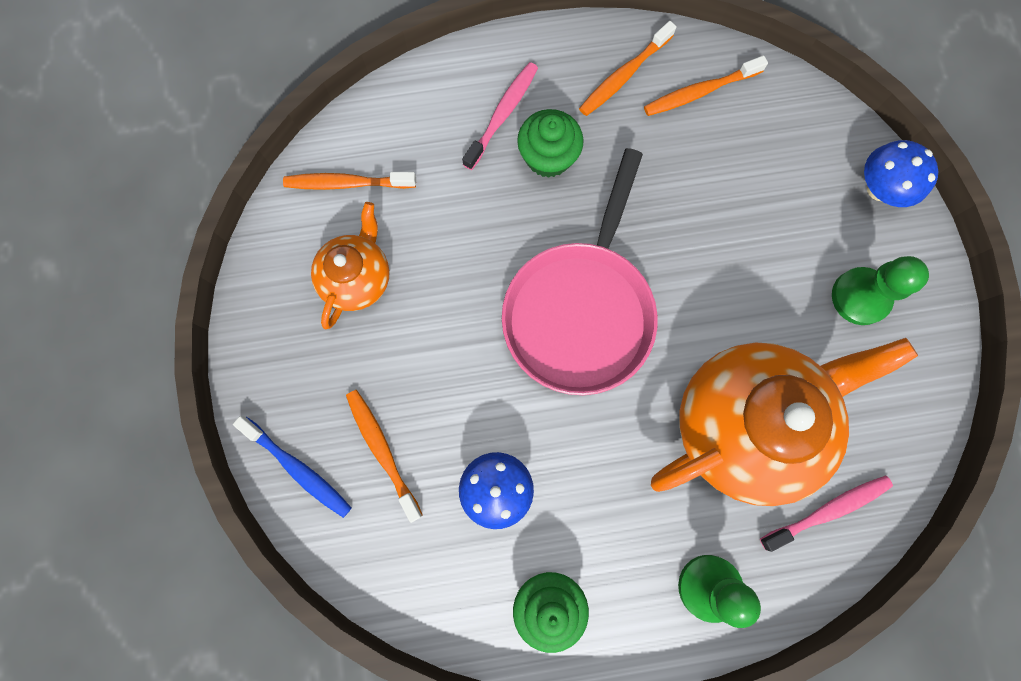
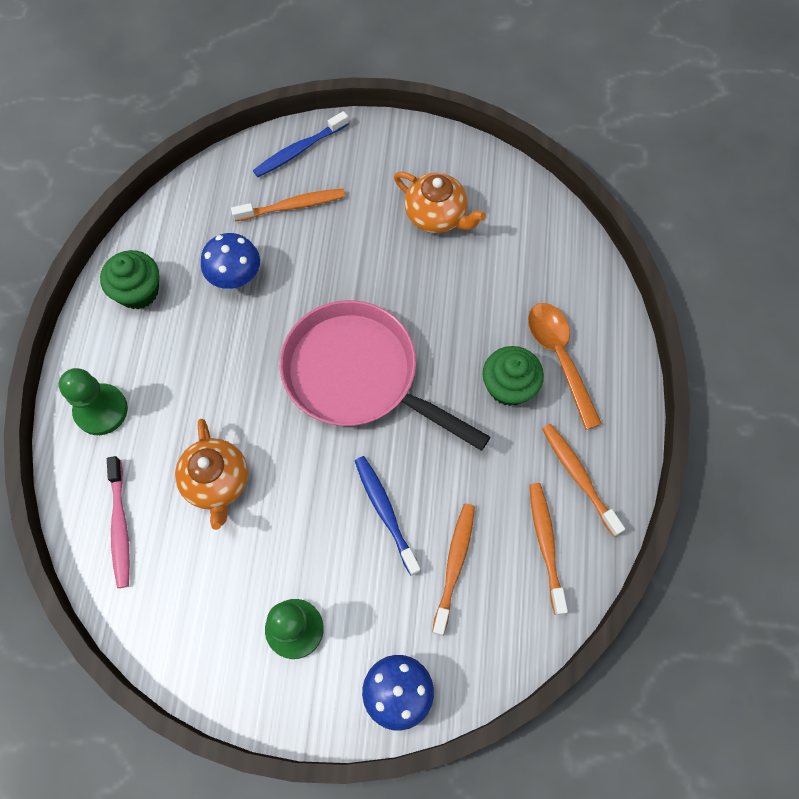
camera: 105 degrees right, 10 degrees down
orange toothbrush [283,172,416,190] -> orange toothbrush moved to [432,504,475,636]
pink toothbrush [462,62,538,170] -> orange spoon [528,303,602,430]
orange teapot [651,338,918,506] -> orange teapot [175,419,248,530], size x0.52
none -> blue toothbrush [355,456,421,576]

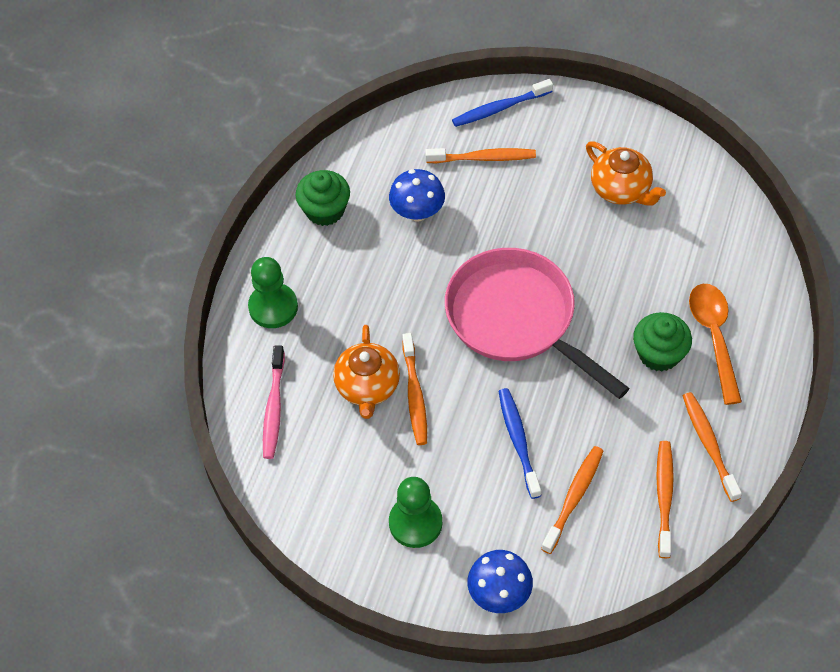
camera: 15 degrees right, 10 degrees down
none -> orange toothbrush [402,333,427,445]

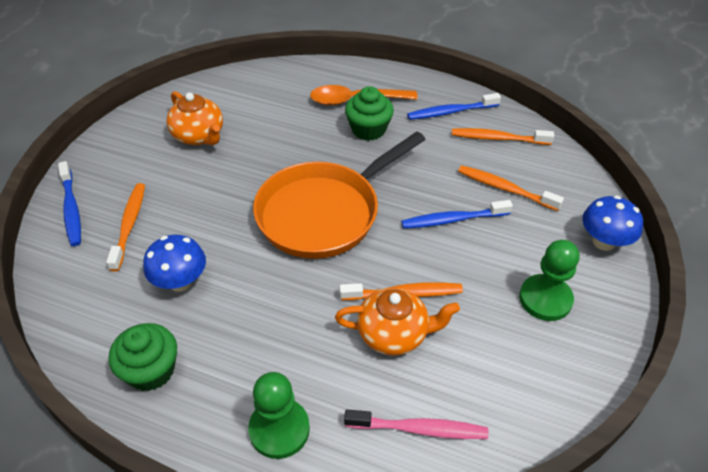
camera: 90 degrees left, 10 degrees down
pink pan [445,248,630,399] -> orange pan [253,131,426,259]
orange teapot [586,141,666,205] -> orange teapot turned 90 degrees clockwise [167,91,223,145]
orange toothbrush [683,392,742,502] -> blue toothbrush [407,93,501,120]

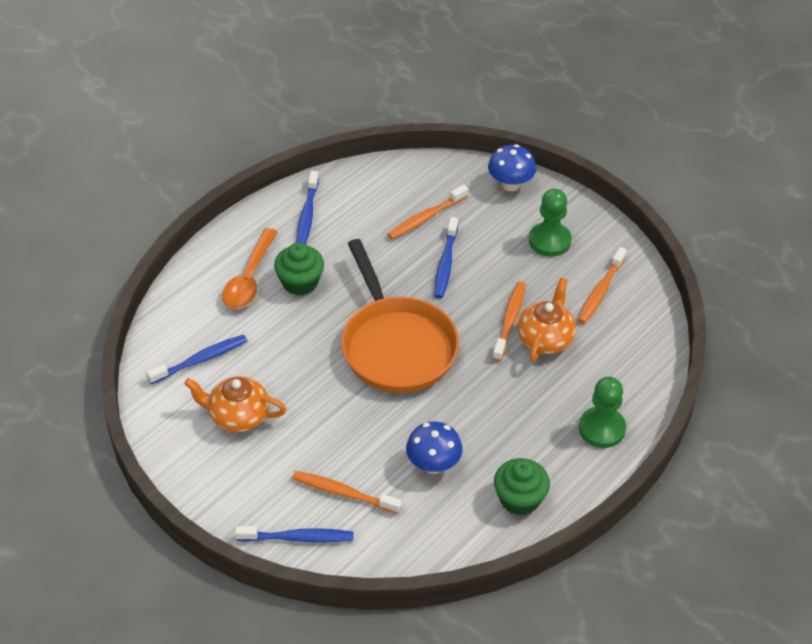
camera: 70 degrees left, 0 degrees up
orange teapot [167,91,223,145] -> orange teapot turned 150 degrees counterclockwise [184,376,286,432]
pink toothbrush [344,410,489,439] -> none
orange toothbrush [452,128,554,145] -> orange toothbrush moved to [578,247,627,324]
none -> blue toothbrush [146,335,247,384]

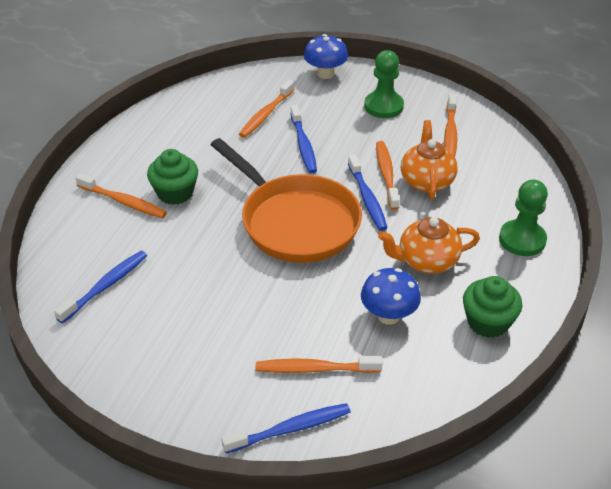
camera: 20 degrees left, 5 degrees down
orange teapot [184,376,286,432] -> orange teapot moved to [378,217,480,274]
orange spoon [222,228,278,309] -> orange toothbrush [75,173,167,218]
blue toothbrush [296,171,319,245] -> blue toothbrush moved to [348,155,387,231]

